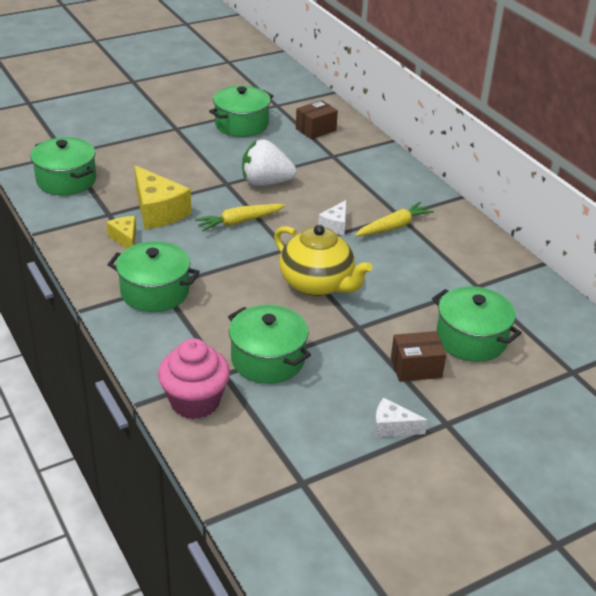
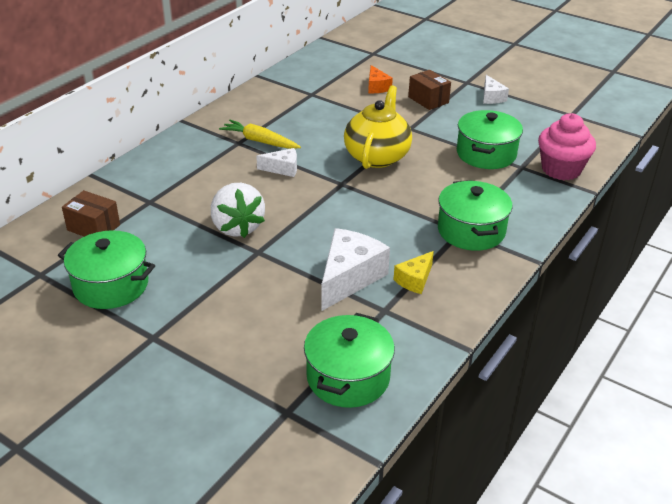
camera: 115 degrees left, 0 degrees up
yellow cheese [134,165,191,229] -> white cheese [321,228,390,311]
yellow carrot [195,204,285,231] -> none
green pot [432,286,522,362] -> orange cheese [368,65,393,93]

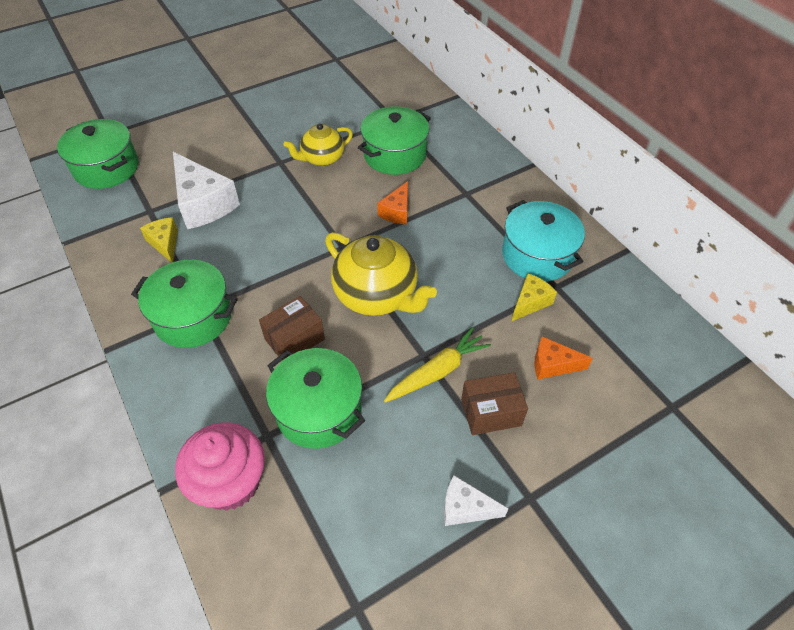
camera: 115 degrees right, 15 degrees up
green pot [58,230,155,309] -> green pot moved to [358,106,431,175]
brown box [62,190,120,237] -> brown box moved to [259,296,325,361]
white strawberry [211,183,265,238] -> yellow teapot [283,123,353,166]
yellow carrot [219,120,301,149] -> yellow carrot moved to [384,327,491,403]
white cheese [256,148,297,177] -> orange cheese [377,181,408,224]
none -> turquoise pot [502,200,585,282]
none -> yellow cheese [511,273,557,322]

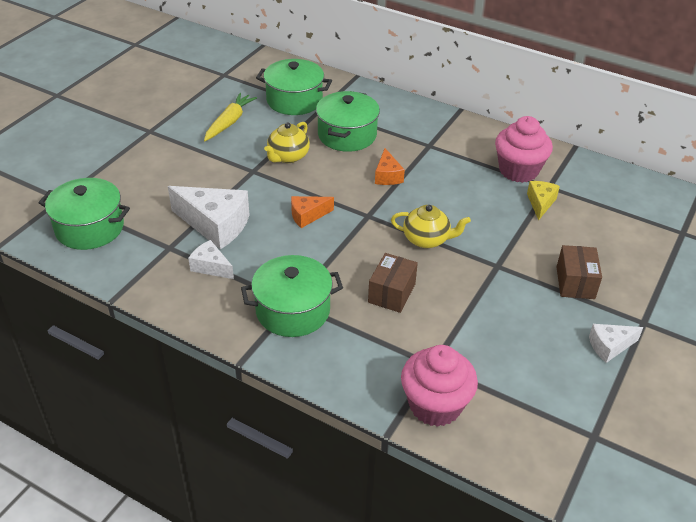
camera: 30 degrees left, 10 degrees down
yellow cheese [140,217,178,262] -> white cheese [188,240,234,279]
green pot [266,348,365,449] -> green pot moved to [256,59,332,115]
yellow teapot [325,232,437,316] -> yellow teapot [391,205,471,248], size x0.62
yellow carrot [384,327,491,403] -> yellow carrot moved to [204,93,257,141]
brown box [461,372,528,435] -> brown box turned 45 degrees counterclockwise [557,245,602,299]
turquoise pot [502,200,585,282] -> pink cupcake [495,116,553,183]
orange cheese [535,336,593,379] -> orange cheese moved to [291,196,334,228]

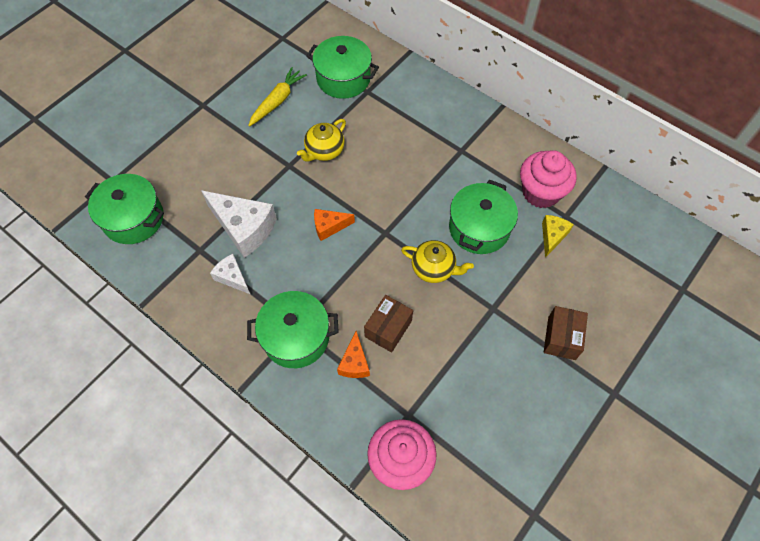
camera: 10 degrees right, 20 degrees up
green pot [316,91,380,152] -> green pot moved to [449,179,518,254]
orange cheese [375,148,405,185] -> orange cheese moved to [337,331,370,378]
white cheese [589,324,643,363] -> none

